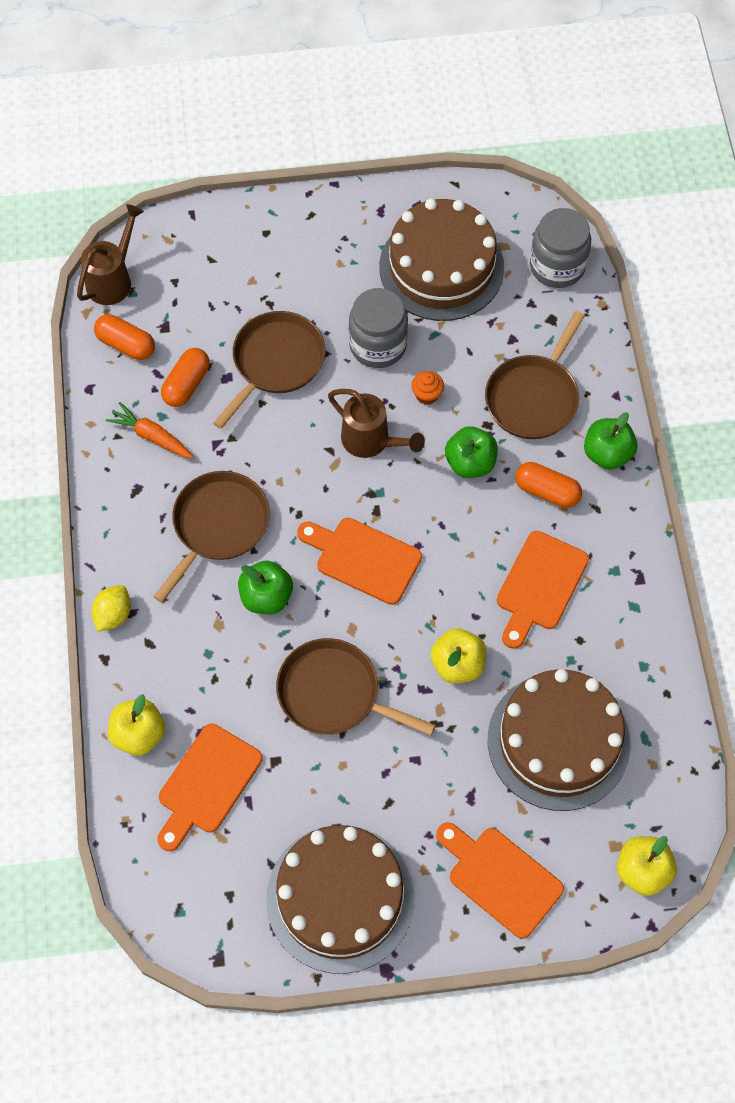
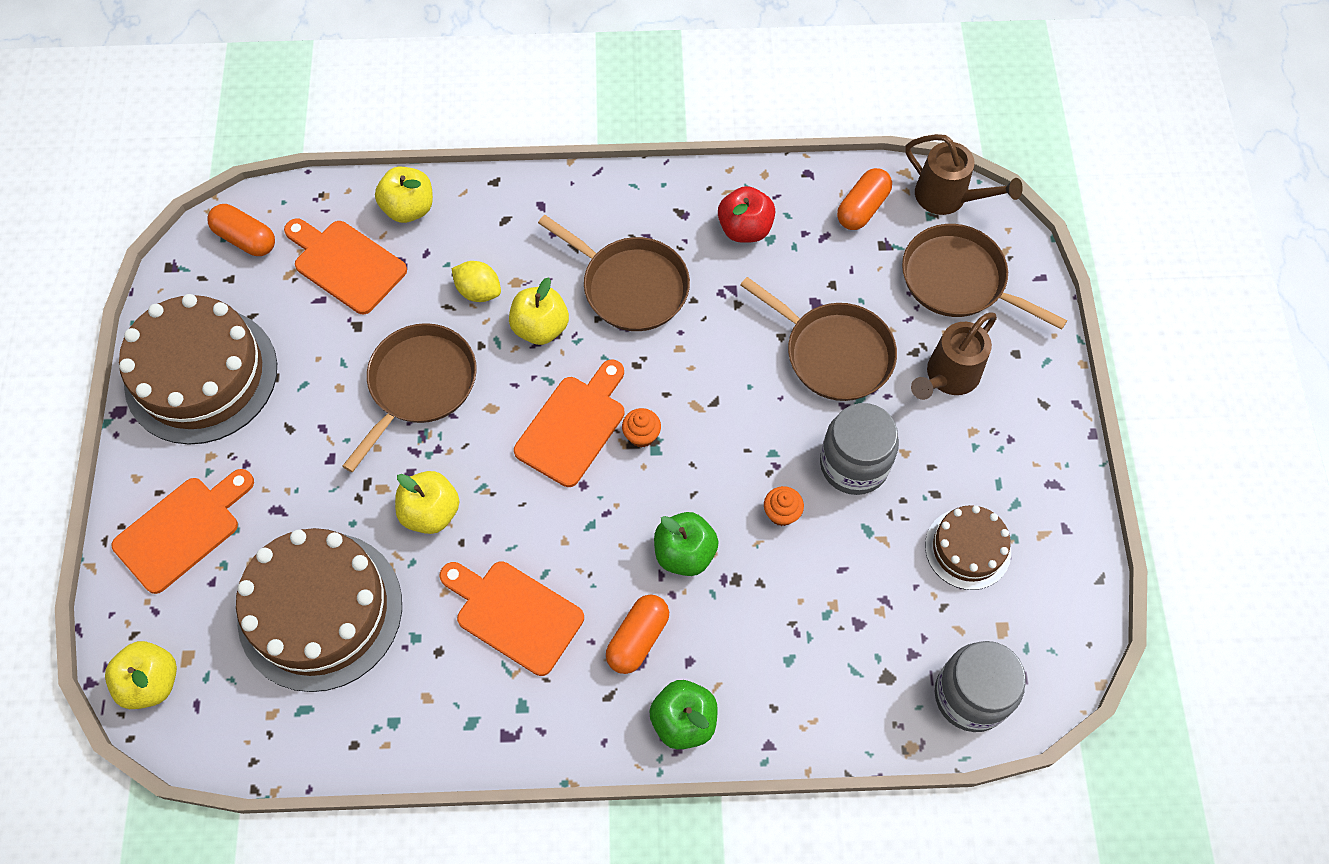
camera: 95 degrees right, 0 degrees up
yellow lemon [91,585,131,632] -> yellow lemon moved to [452,261,501,302]
orange carrot [106,402,194,459] -> red apple [718,186,775,243]
orange capsule [161,348,210,407] -> orange capsule moved to [208,204,275,256]
green apple [238,560,293,614] -> yellow apple [509,277,569,345]
brown watering can [328,389,425,458] -> brown watering can moved to [911,312,997,400]
brown cake [379,199,504,321] -> brown cake [925,505,1011,590], size x0.54
brown pan [485,311,585,439] -> brown pan moved to [902,224,1067,330]
none -> orange cupcake [622,408,661,448]

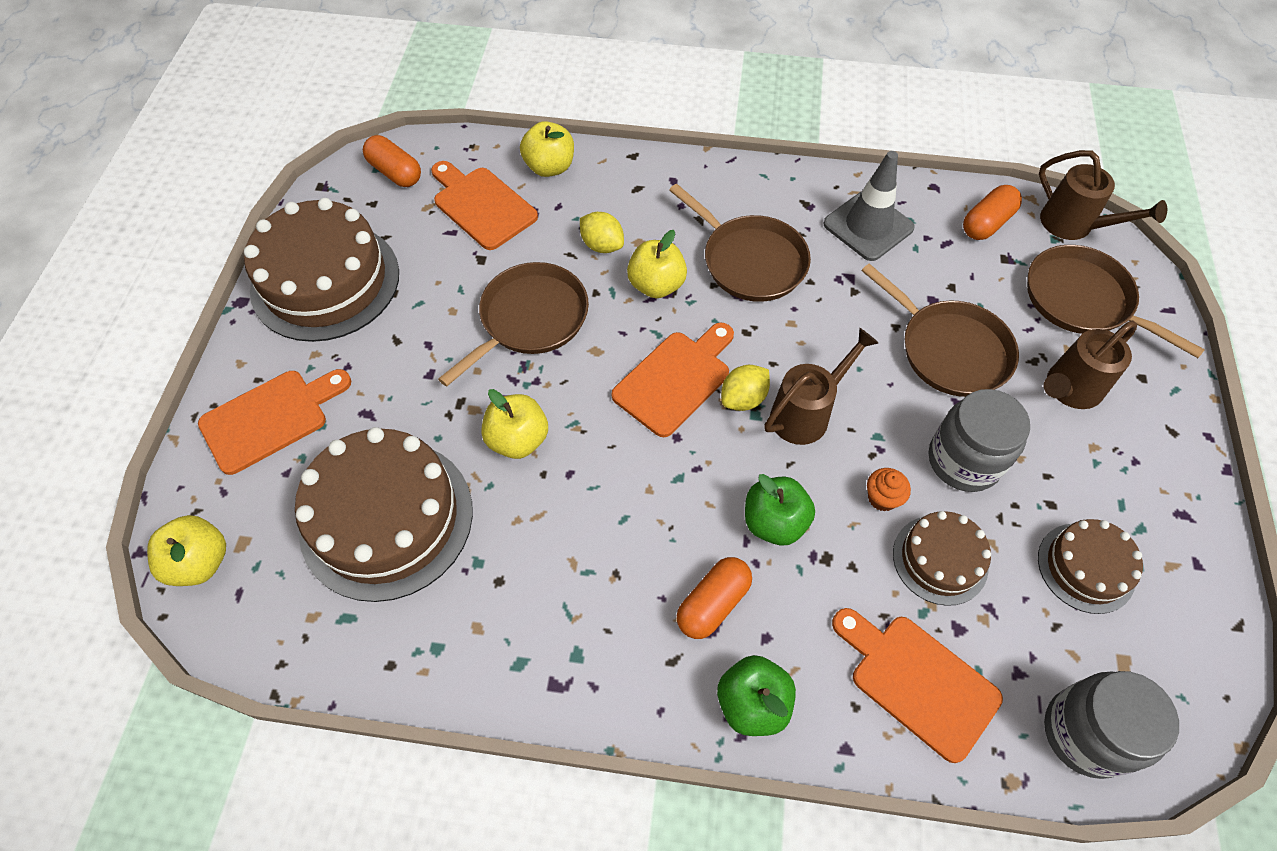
camera: 10 degrees right, 5 degrees down
orange cutting board [440,561,584,676] -> orange cutting board moved to [832,608,1003,763]
orange cupcake [622,408,661,448] -> yellow lemon [721,365,770,411]
red apple [718,186,775,243] -> grey traffic cone [823,151,915,261]
none -> brown watering can [764,328,878,445]
none -> brown cake [893,511,991,606]

